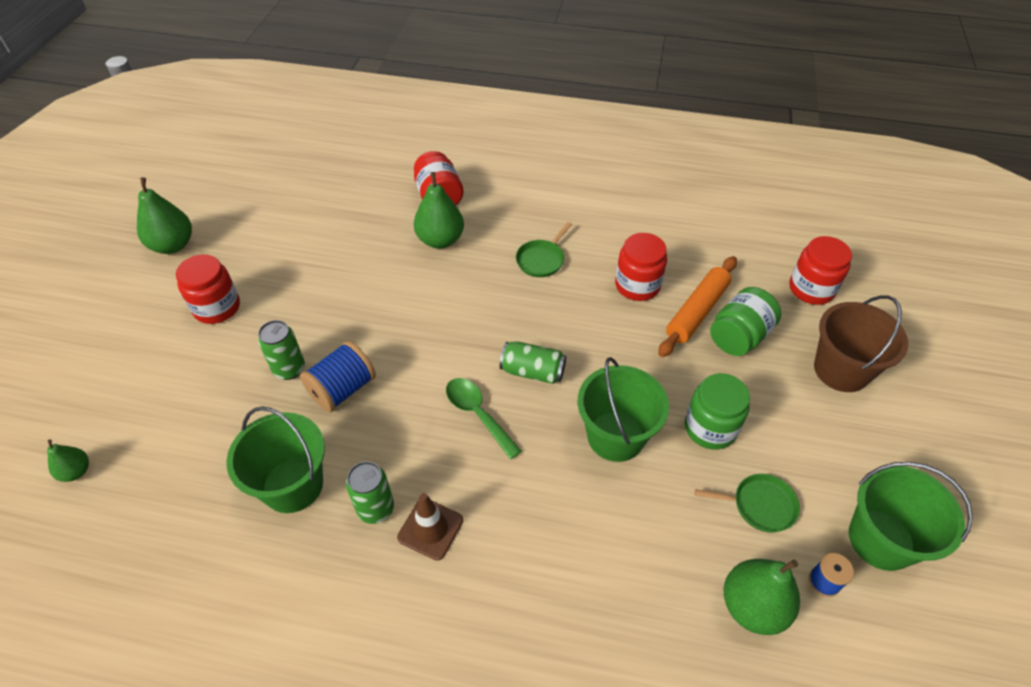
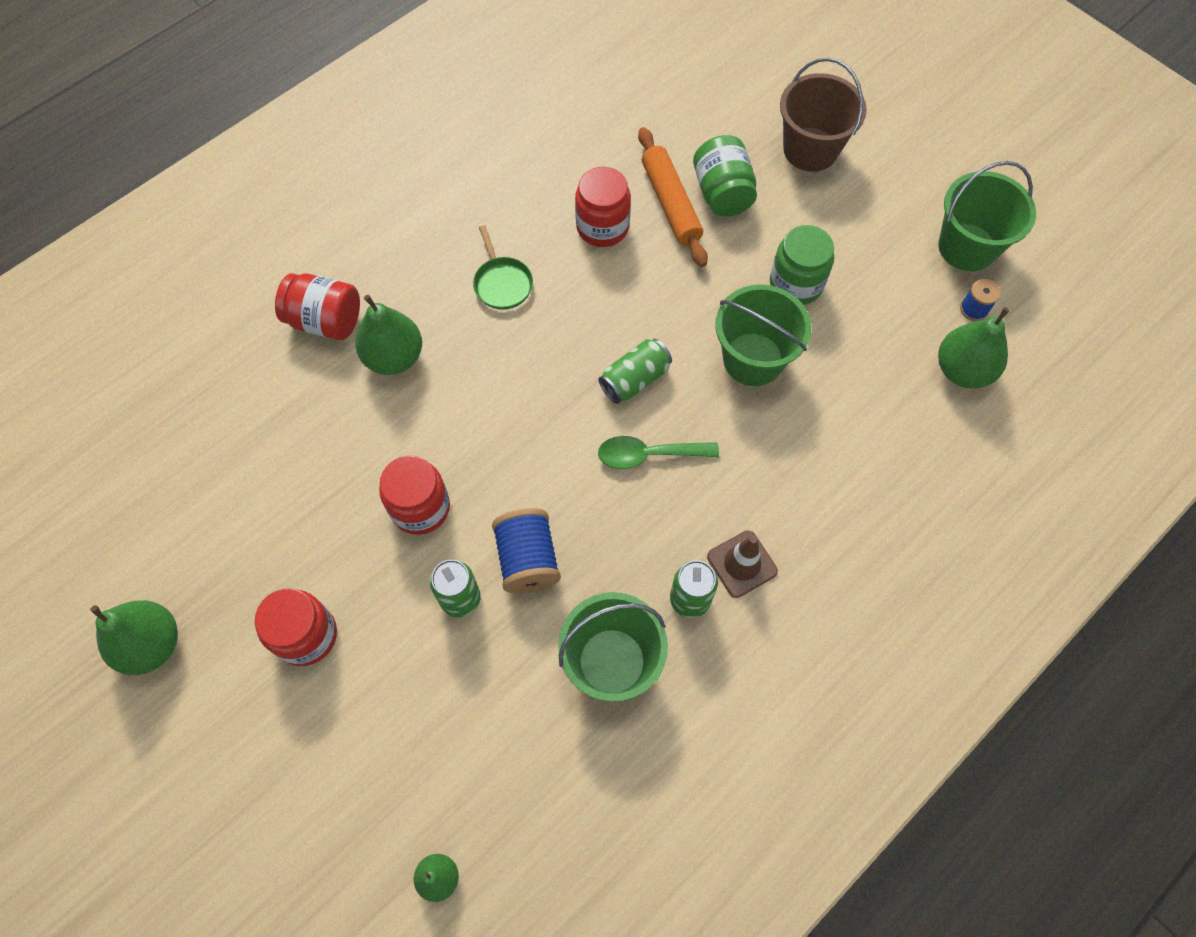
camera: 55 degrees left, 15 degrees up
green pan [695,474,800,532] -> none
red jar [789,236,852,305] -> red jar moved to [379,456,450,535]

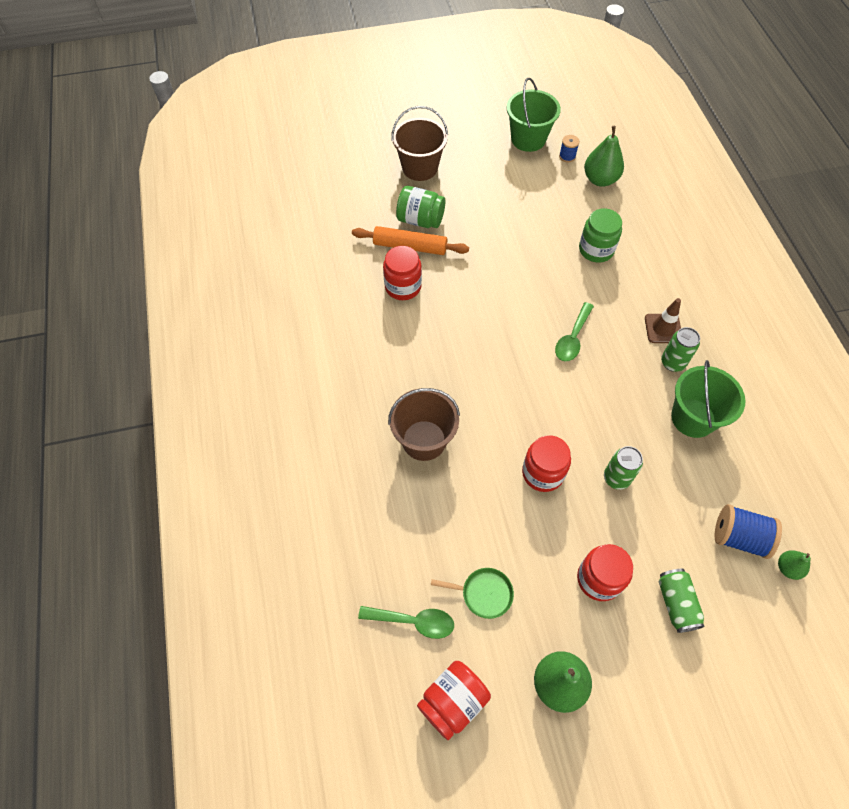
camera: 60 degrees left, 5 degrees down
red jar [275,273,360,340] -> red jar moved to [417,661,491,740]
green pear [355,295,422,375] -> brown bucket [388,388,460,461]
green pan [473,225,533,310] -> green pan moved to [431,568,514,619]
blue spool [492,508,561,593] -> blue spool moved to [715,504,782,559]
green can [598,339,672,404] -> green can moved to [659,569,705,633]
green bucket [715,284,811,386] -> none
green jar [770,225,834,305] -> green jar moved to [579,208,622,263]
none -> green spoon [358,606,454,639]

